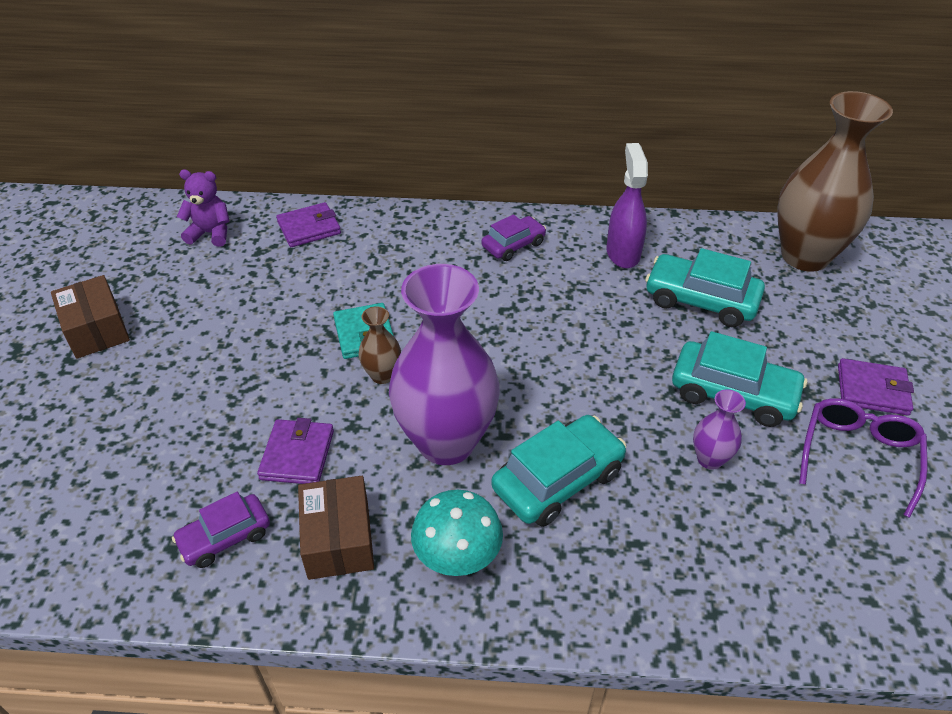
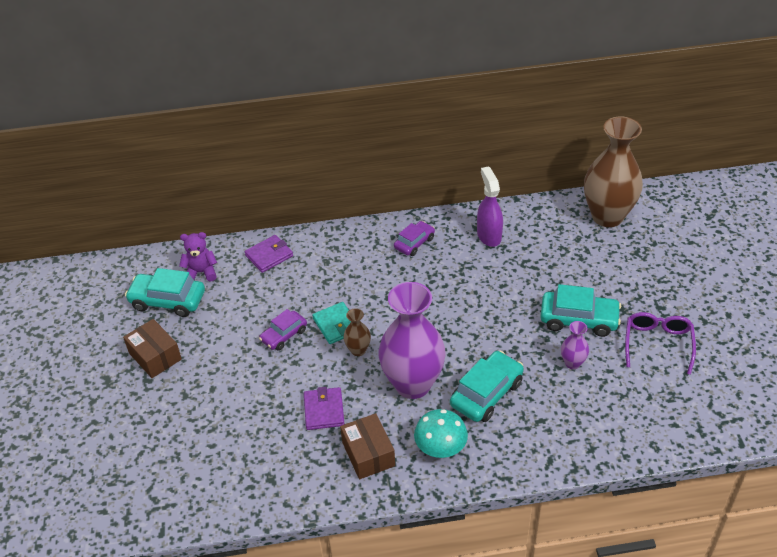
camera: 10 degrees left, 0 degrees up
purple car [172,492,270,568] -> purple car moved to [259,309,307,351]
turquoise car [645,248,765,327] -> turquoise car moved to [125,268,205,317]
purple wallet [838,358,914,416] -> none

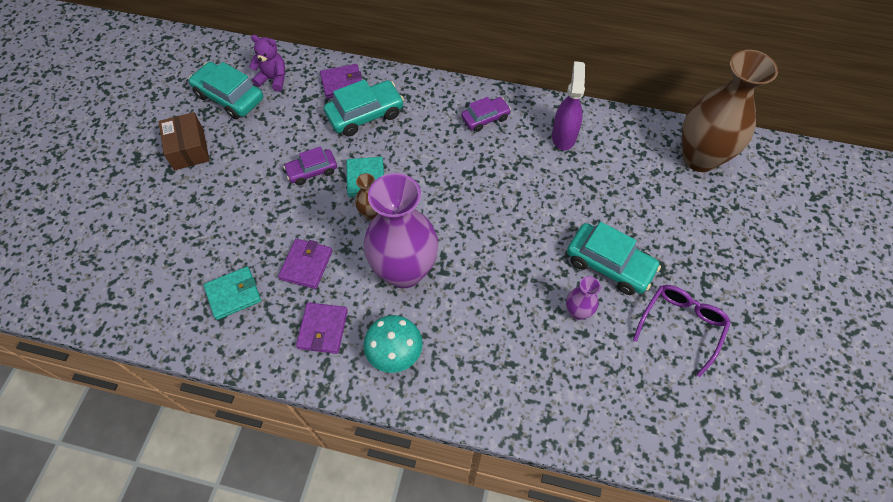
camera: 20 degrees right, 15 degrees up
brown box [340,413,395,479] -> purple wallet [296,302,348,354]
turquoise car [450,351,524,422] -> turquoise car moved to [324,79,404,136]
none -> turquoise wallet [203,267,261,320]

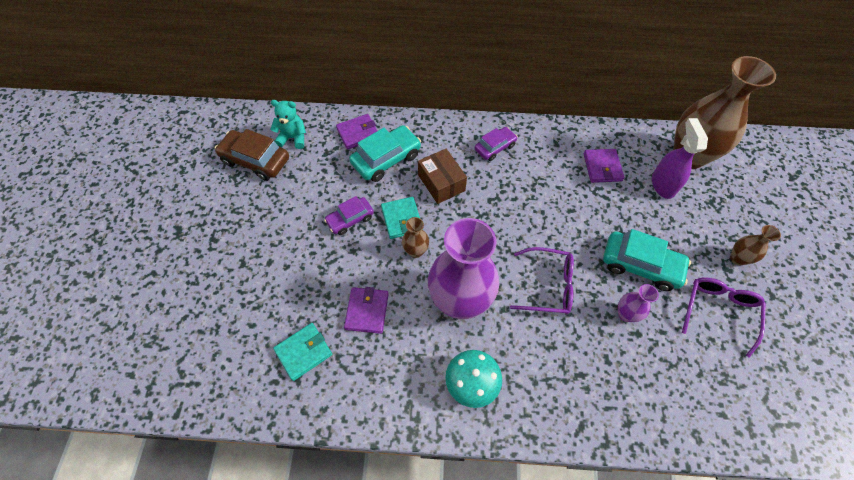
camera: 10 degrees left, 0 degrees up
brown box [159,112,210,170] -> brown box moved to [418,149,467,204]
turquoise car [189,62,263,119] -> brown car [215,129,289,181]
purple teddy bear [249,35,285,91] -> turquoise teddy bear [270,100,306,149]
purple wallet [296,302,348,354] -> purple wallet moved to [584,149,624,183]
purple spray bottle [552,61,585,151] -> purple spray bottle moved to [652,118,708,199]
none -> purple glasses [510,247,574,314]
none -> brown vase [730,225,781,266]

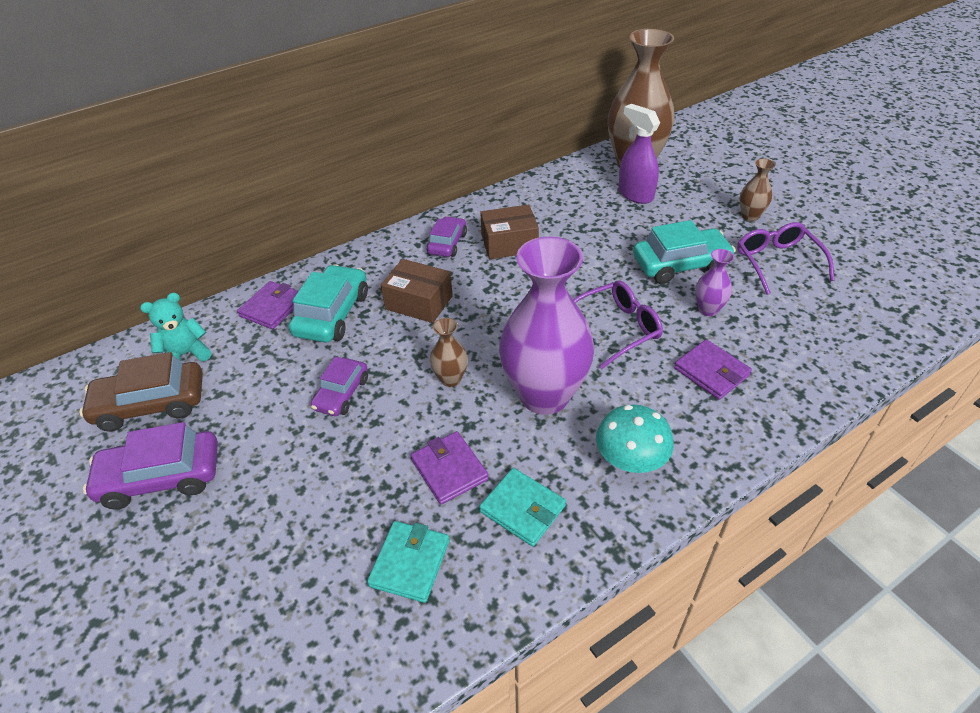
camera: 35 degrees left, 15 degrees down
turquoise wallet [381,197,423,239] -> turquoise wallet moved to [479,468,566,547]
purple wallet [584,149,624,183] -> purple wallet moved to [674,339,752,400]
none -> purple car [83,422,218,509]
none -> brown box [480,204,539,259]

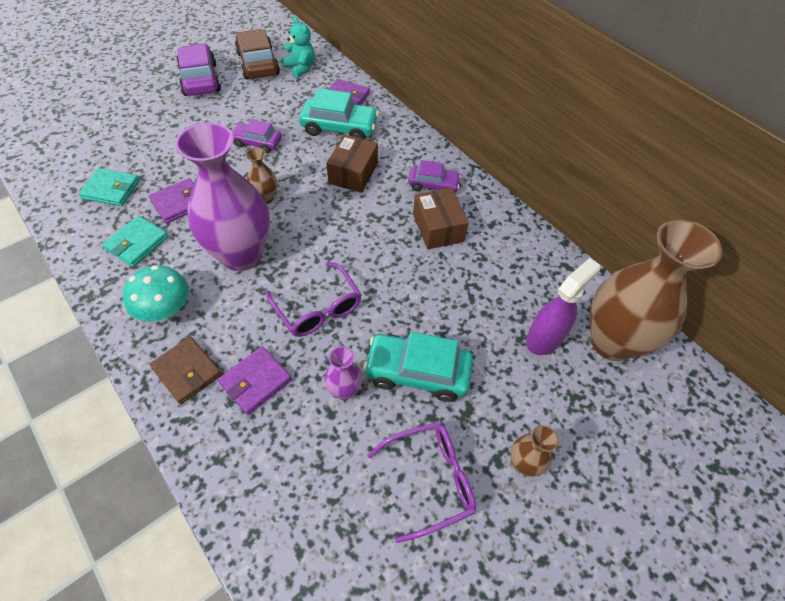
camera: 80 degrees right, 10 degrees up
turquoise car [633,220,735,284] -> turquoise car turned 120 degrees clockwise [363,332,473,402]
none -> brown wallet [149,337,222,404]

